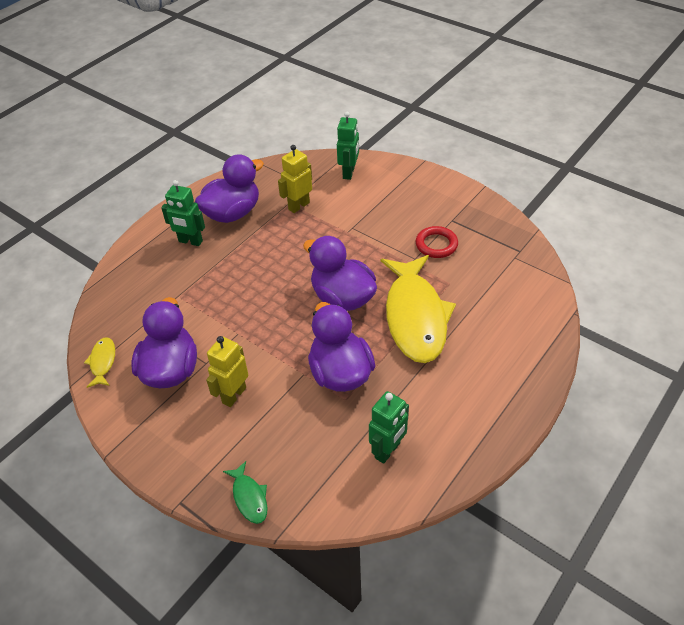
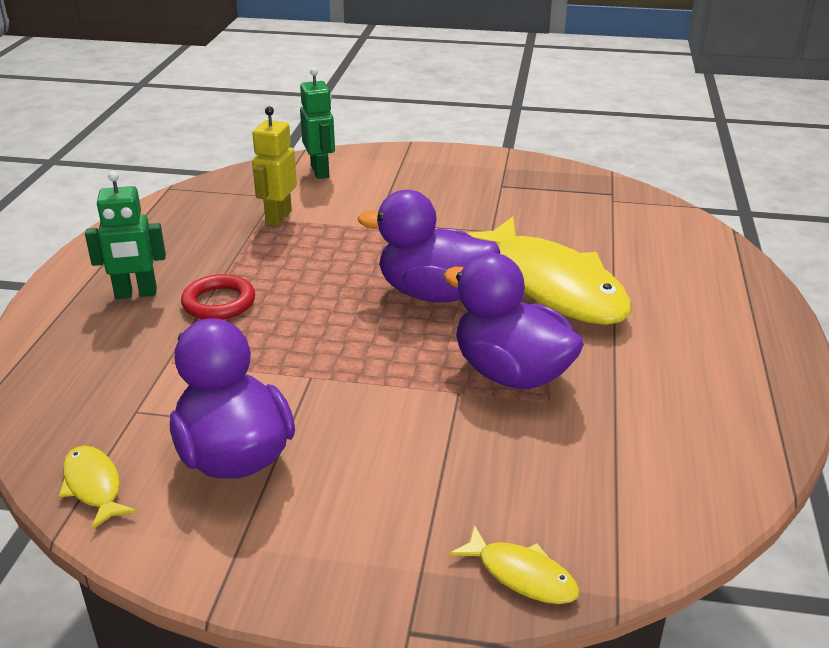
camera: 30 degrees left, 15 degrees down
purple duck [195,154,264,223] -> none
yellow robot [206,336,248,407] -> none
green fish [223,461,268,524] -> yellow fish [449,525,580,604]
green robot [369,391,409,464] -> none
red ring [415,226,458,258] -> red ring moved to [181,274,255,320]

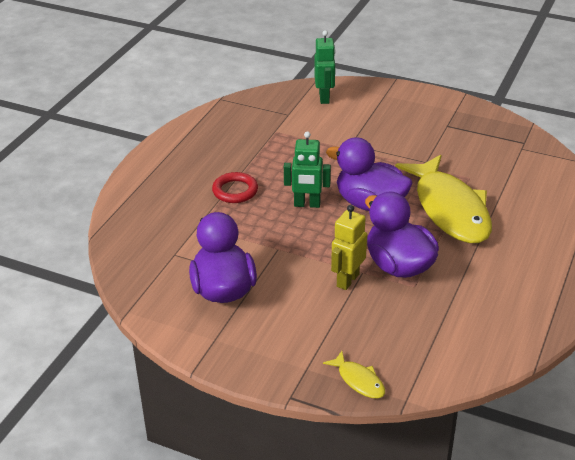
camera: 15 degrees right, 5 degrees up
yellow fish [59,445,137,530] -> none
green robot [85,171,166,299] -> green robot moved to [284,131,331,208]
yellow robot [252,106,297,226] -> yellow robot moved to [331,205,367,290]

